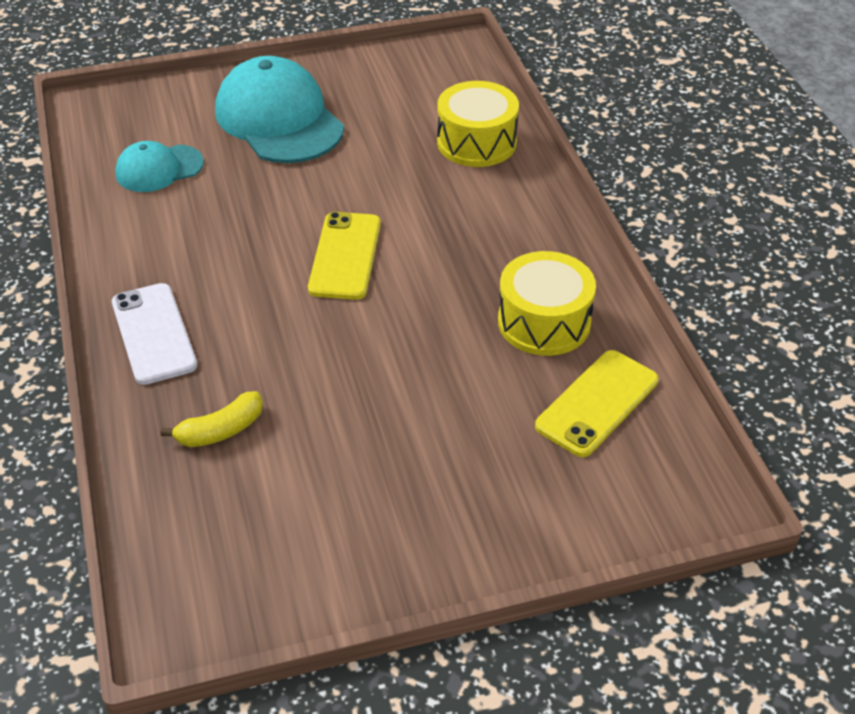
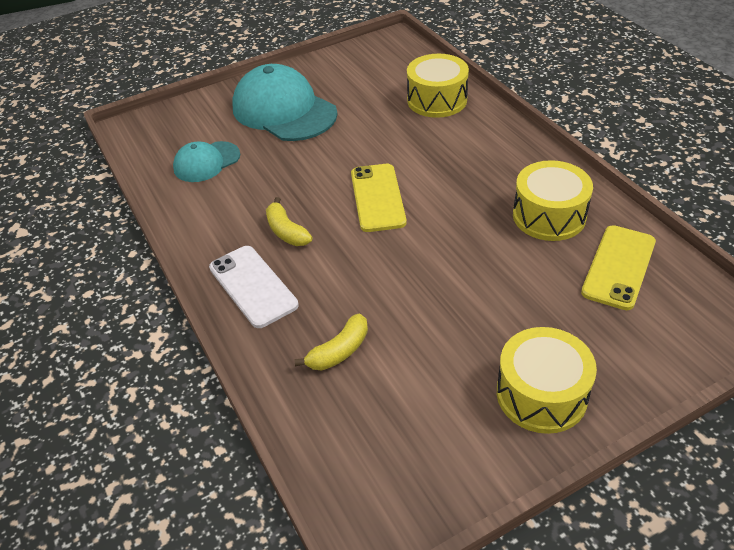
camera: 10 degrees left, 0 degrees up
none -> yellow banana [266,197,312,246]
none -> yellow drum [497,327,597,434]

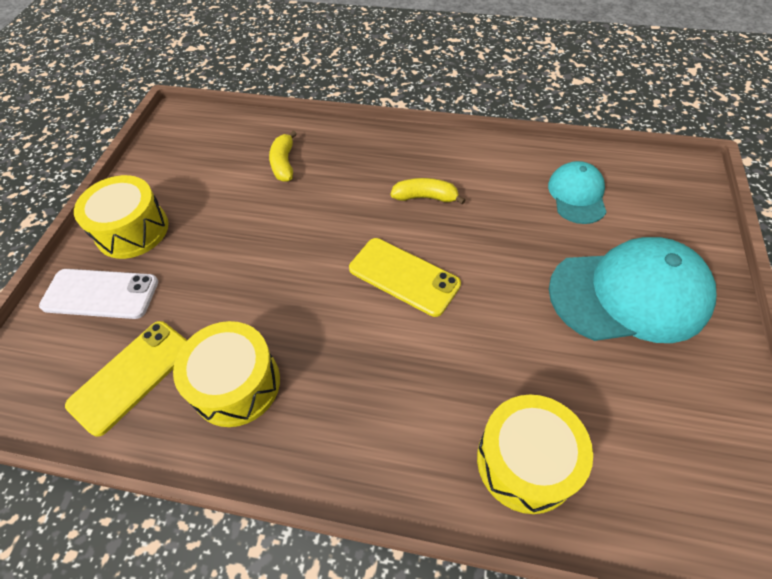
camera: 130 degrees right, 10 degrees up
white phone [209,246,299,328] -> white phone moved to [39,269,158,319]
yellow phone [581,225,656,310] -> yellow phone turned 60 degrees clockwise [65,321,187,437]

